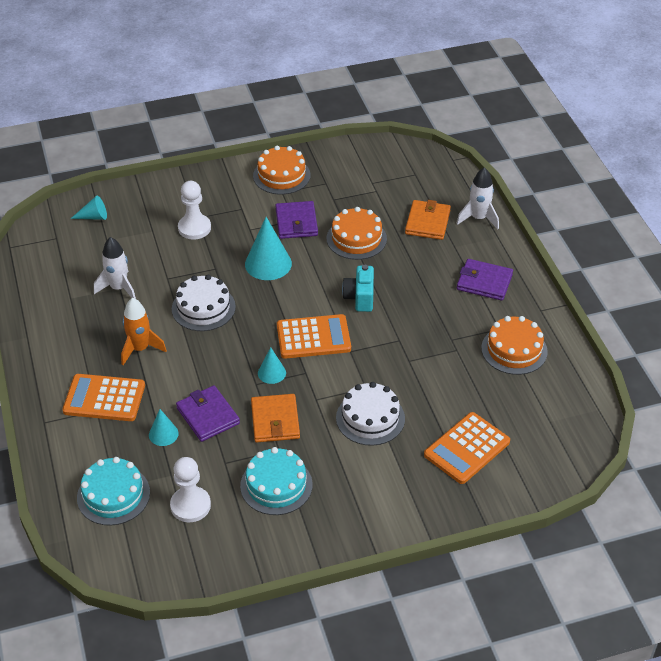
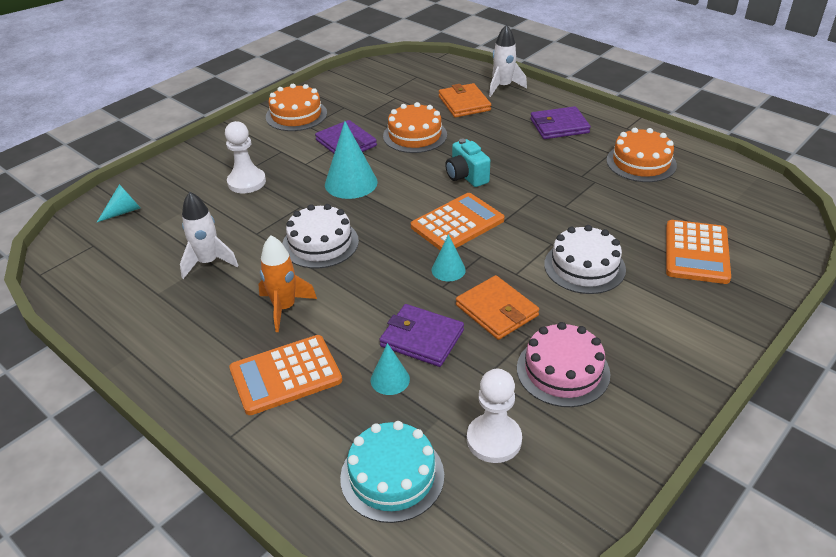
camera: 30 degrees left, 5 degrees down
turquoise cake [240,447,313,515] -> pink cake [517,322,610,407]

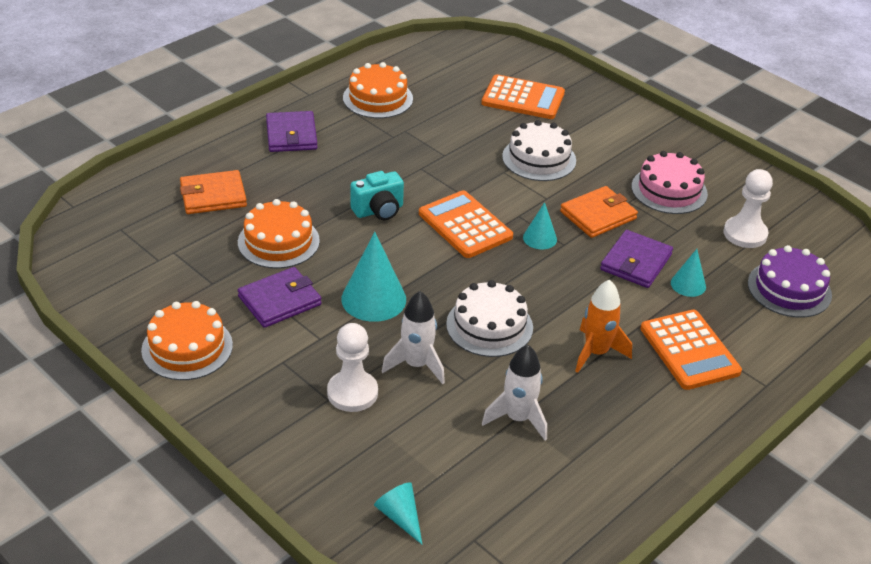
camera: 90 degrees left, 0 degrees up
turquoise cake [340,421,444,523] -> purple cake [748,245,832,318]
white rocket [489,24,527,97] -> white rocket moved to [382,291,445,384]

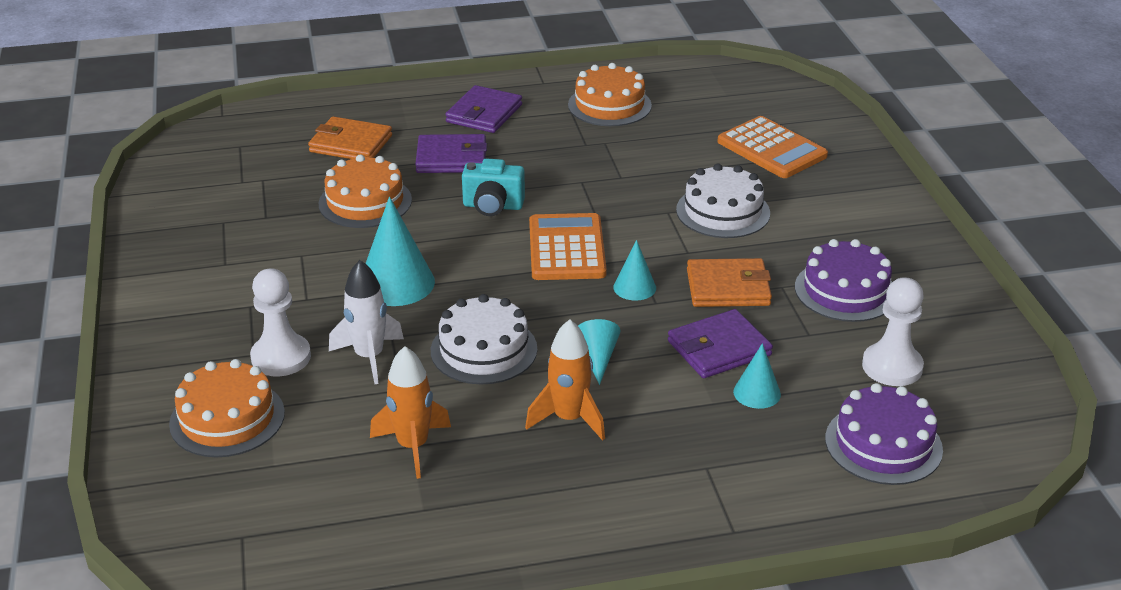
camera: 35 degrees right, 5 degrees down
orange cake [141,301,233,380] -> orange cake moved to [169,359,285,457]
purple wallet [238,267,322,328] -> purple wallet moved to [415,134,487,173]
turquoise cone [374,482,423,545] -> turquoise cone moved to [578,319,620,385]
white rocket [482,344,547,441] -> orange rocket [370,346,451,479]
pink cake [631,151,708,214] -> purple cake [795,239,892,322]
orange calculator [640,310,742,390] -> none

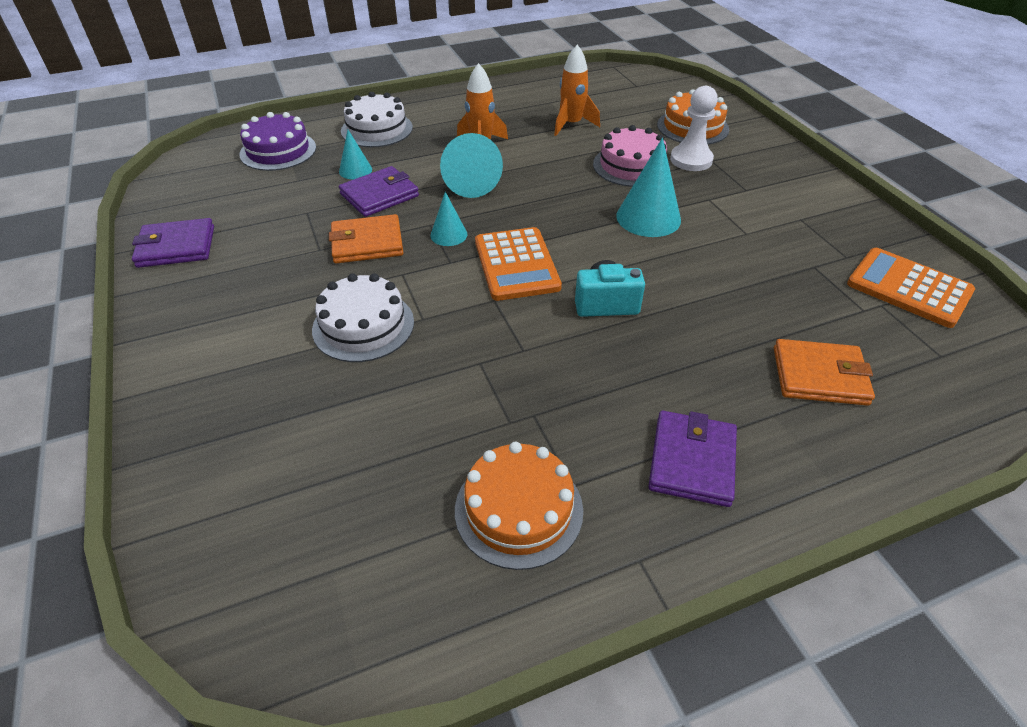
camera: 170 degrees right, 10 degrees up
orange cake [319,155,412,228] -> none
white rocket [329,260,404,384] -> pink cake [593,125,670,187]
purple wallet [415,134,487,173] -> purple wallet moved to [132,218,214,268]
white cake [431,294,537,384] -> white cake moved to [341,92,413,147]
turquoise cone [578,319,620,385] -> turquoise cone [440,133,503,198], size x1.79
orange calculator [717,116,828,178] -> orange calculator moved to [847,248,975,328]
purple cake [795,239,892,322] -> none
white pawn [862,277,924,386] -> none

